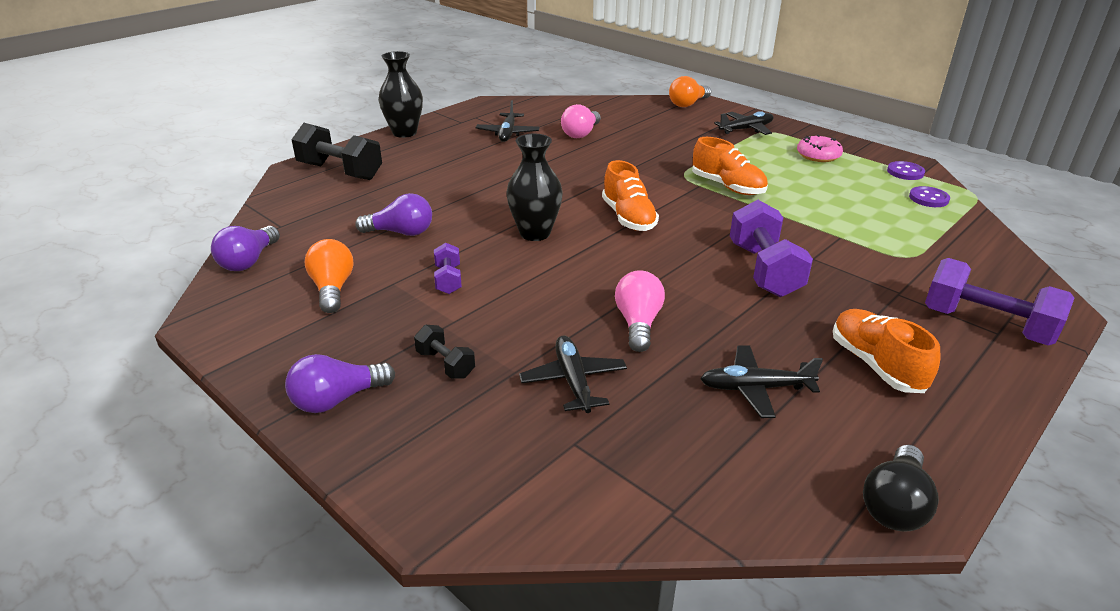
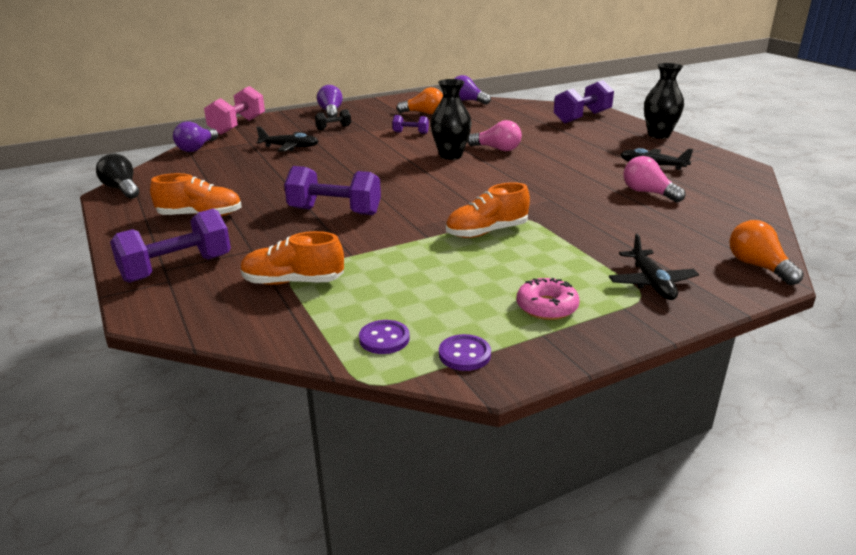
camera: 110 degrees right, 5 degrees down
black dumbbell [291,123,382,180] -> purple dumbbell [554,80,614,124]
purple light bulb [355,193,432,236] -> purple light bulb moved to [173,121,218,152]
orange shoe [602,160,659,231] -> orange shoe moved to [240,231,344,285]
pink light bulb [615,270,665,352] -> pink light bulb moved to [467,120,522,151]
black plane [700,345,823,418] -> none
none -> pink dumbbell [204,86,265,135]

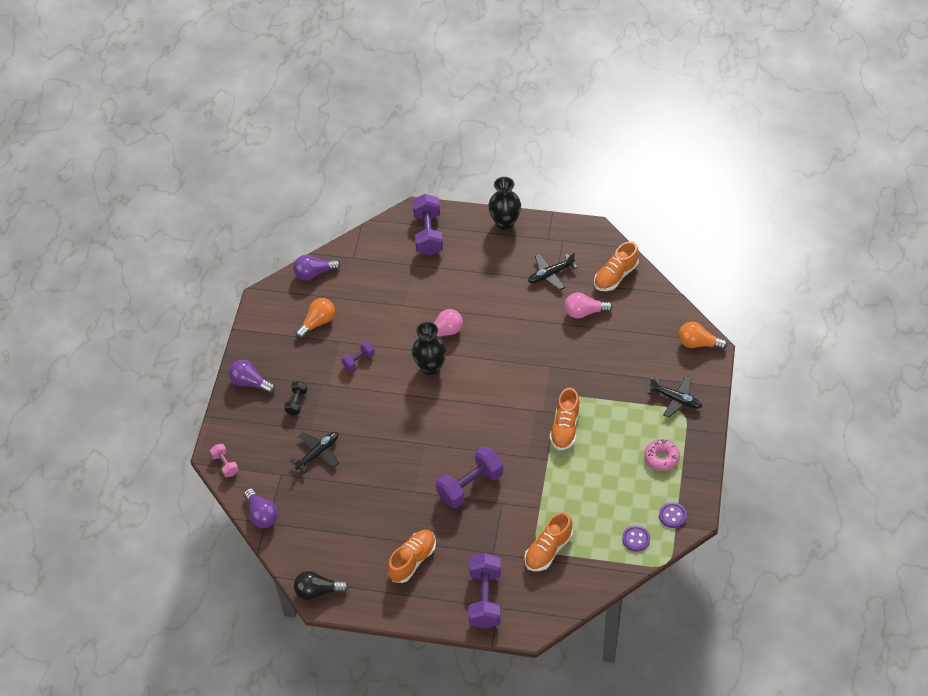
camera: 50 degrees left, 25 degrees up
pink dumbbell [204,86,265,135] -> pink dumbbell [210,444,239,477], size x0.52
none -> orange shoe [594,242,639,291]

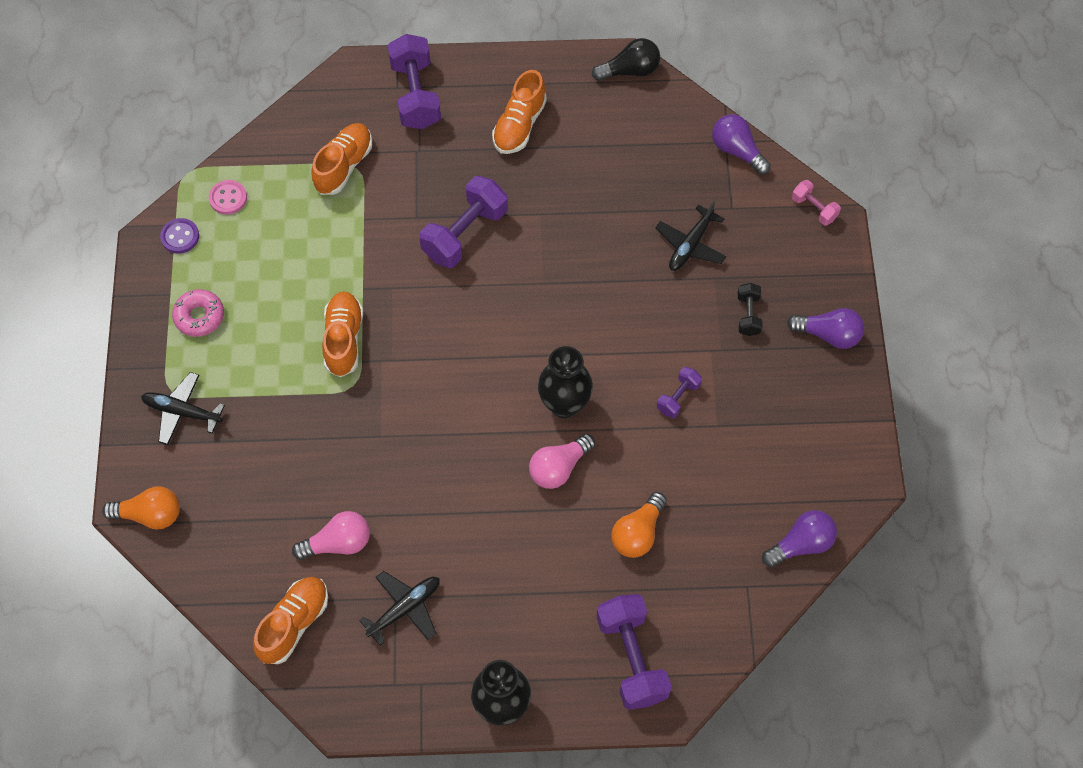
camera: 165 degrees right, 10 degrees up
orange light bulb [295,298,335,338] -> orange light bulb moved to [611,492,667,558]
purple button [622,525,650,552] -> pink button [209,180,247,215]

